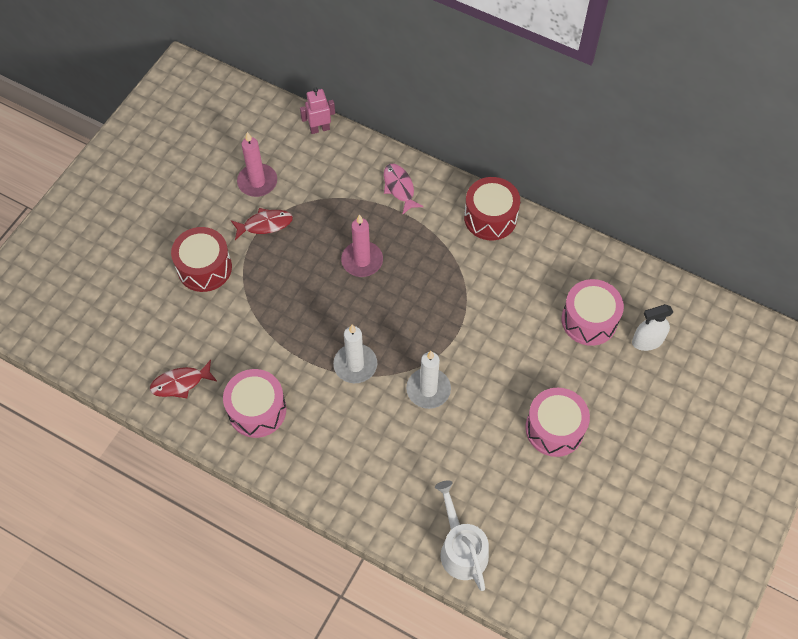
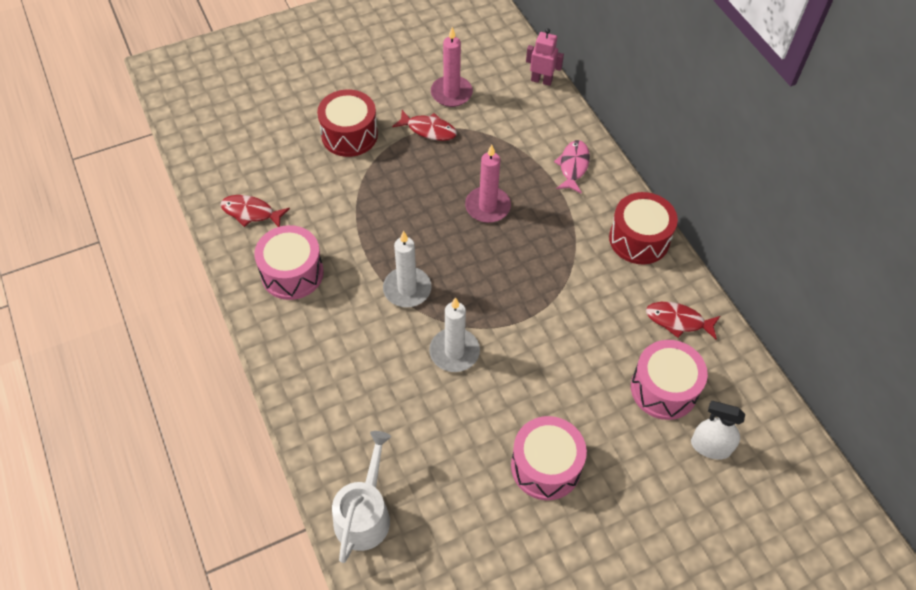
camera: 35 degrees right, 5 degrees down
none -> red fish [646,302,720,340]

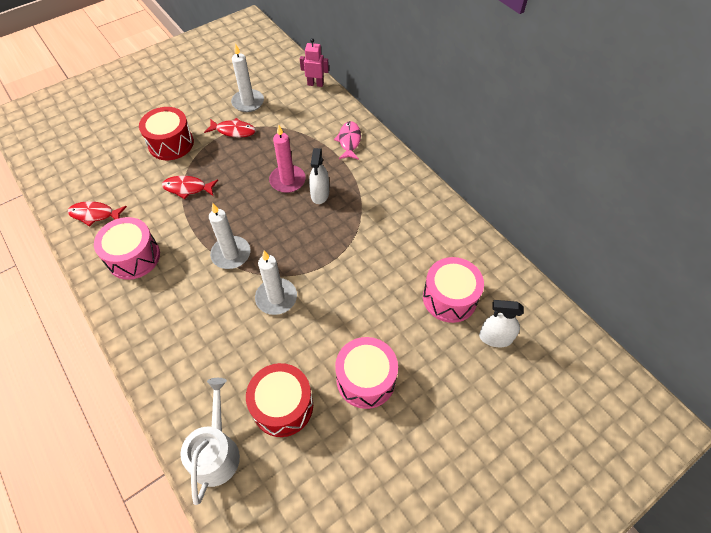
camera: 10 degrees left, 0 degrees up
pink candle [431,27,473,107] -> white candle [231,43,264,112]
red drum [609,192,678,265] -> red drum moved to [246,363,313,437]
red fish [646,302,720,340] -> red fish moved to [162,176,218,199]
none -> white spray bottle [309,148,329,204]

